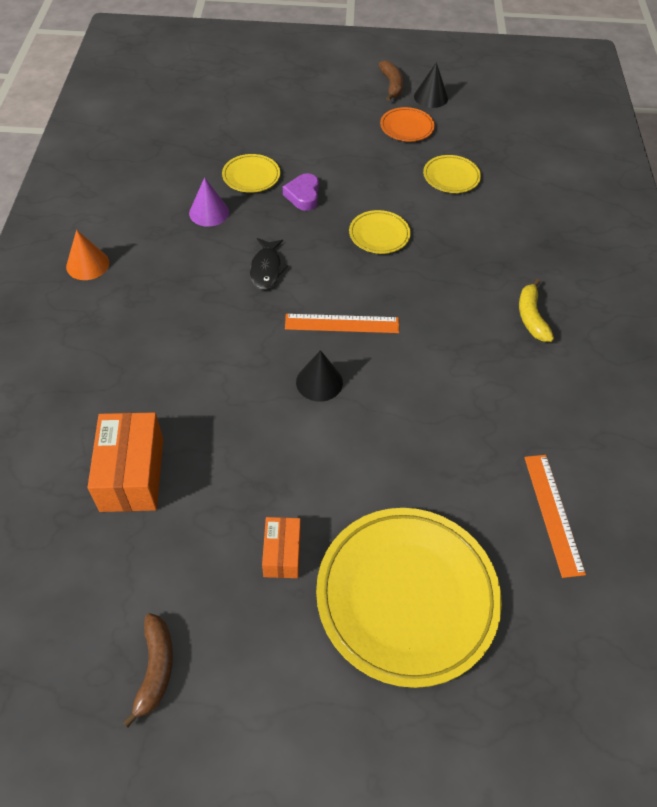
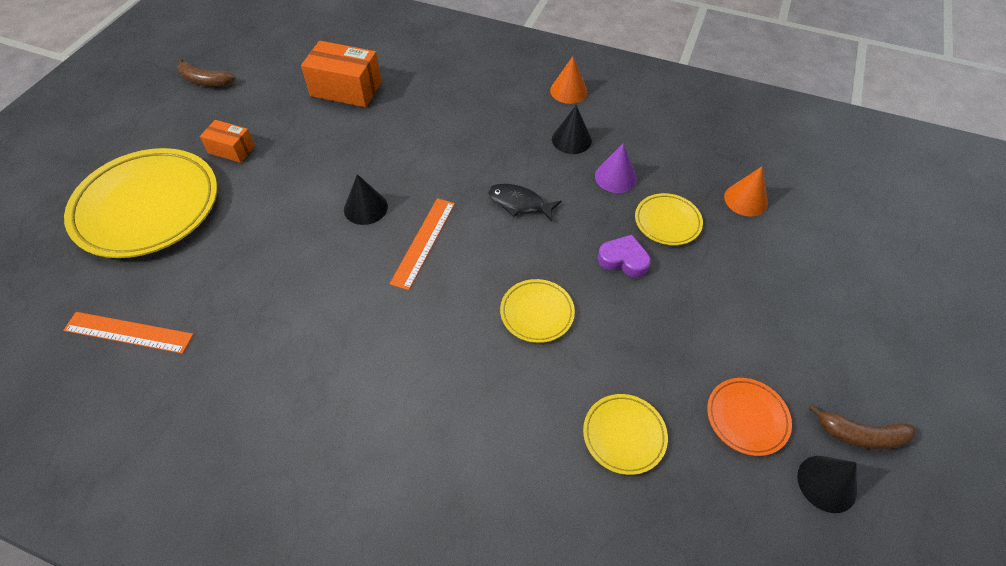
camera: 110 degrees right, 0 degrees up
yellow banana [519,279,554,342] -> none
none -> black cone [552,105,592,154]
none -> orange cone [724,167,768,216]

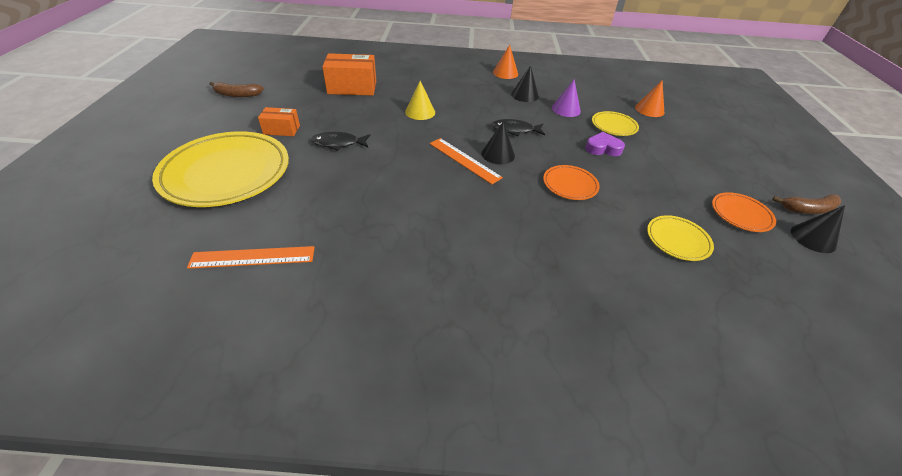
camera: 20 degrees left, 10 degrees down
black cone [344,174,388,225] -> black cone moved to [481,121,515,164]
orange ruler [390,198,455,290] -> orange ruler turned 45 degrees counterclockwise [430,138,503,184]
yellow plate [500,279,575,343] -> orange plate [543,165,600,200]
none -> black fish [311,132,370,151]
none -> yellow cone [405,81,435,120]

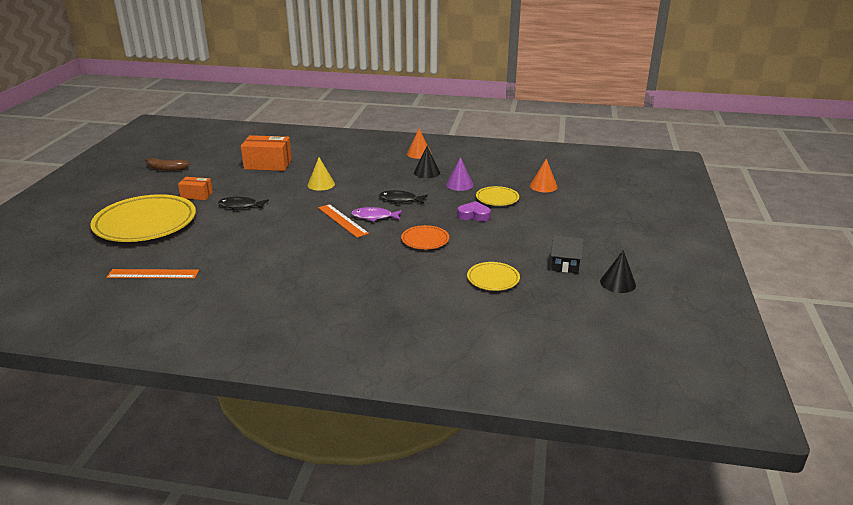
camera: 10 degrees right, 15 degrees down
black cone [481,121,515,164] -> purple fish [351,207,402,222]
orange plate [712,192,776,232] -> black house [551,235,584,273]
brown banana [772,194,841,214] -> none

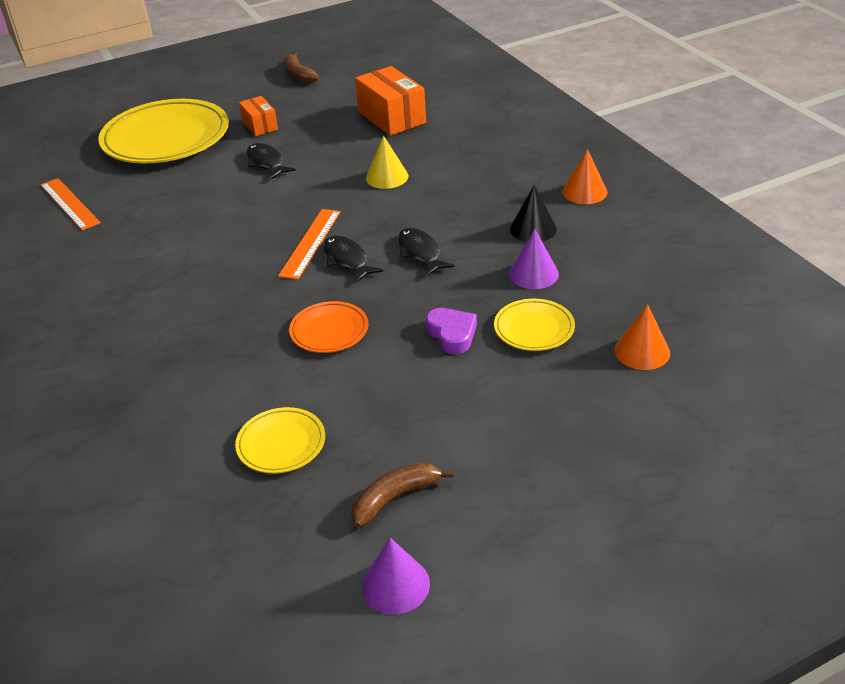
camera: 55 degrees right, 10 degrees up
purple fish [351,207,402,222] -> black fish [323,235,383,283]
black house [551,235,584,273] -> brown banana [351,462,454,527]
black cone [600,250,636,293] -> purple cone [362,538,430,615]

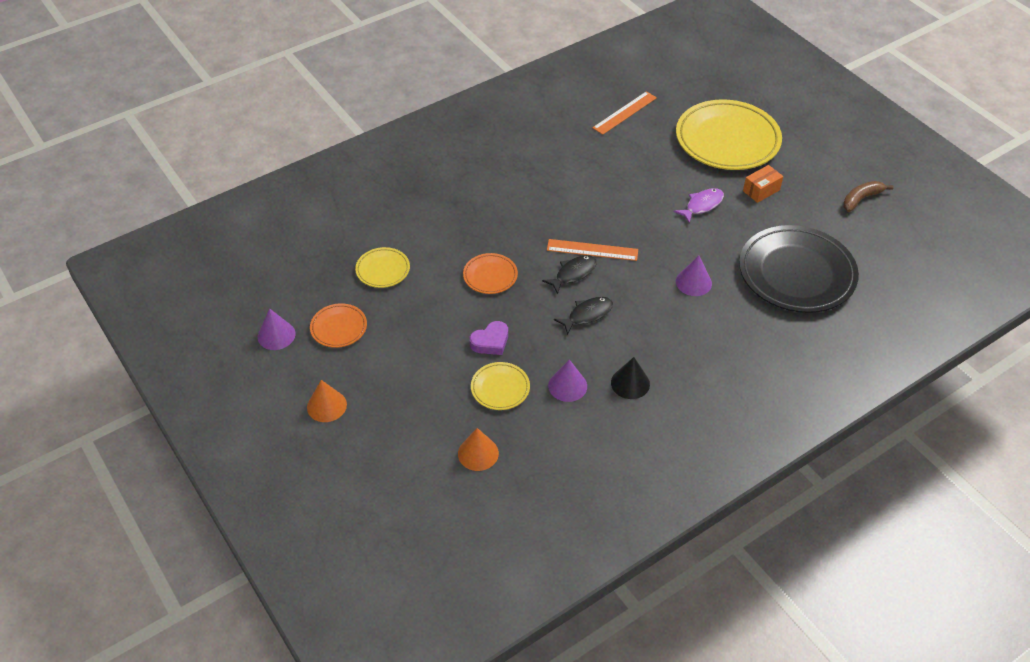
camera: 80 degrees right, 10 degrees up
black fish [247,143,296,179] -> purple fish [673,188,724,223]
brown banana [351,462,454,527] -> orange plate [310,303,367,348]
orange box [355,66,426,136] -> black plate [739,225,859,313]
yellow cone [366,135,409,189] -> purple cone [676,256,712,296]
orange cone [562,149,607,204] -> orange cone moved to [307,380,347,422]

